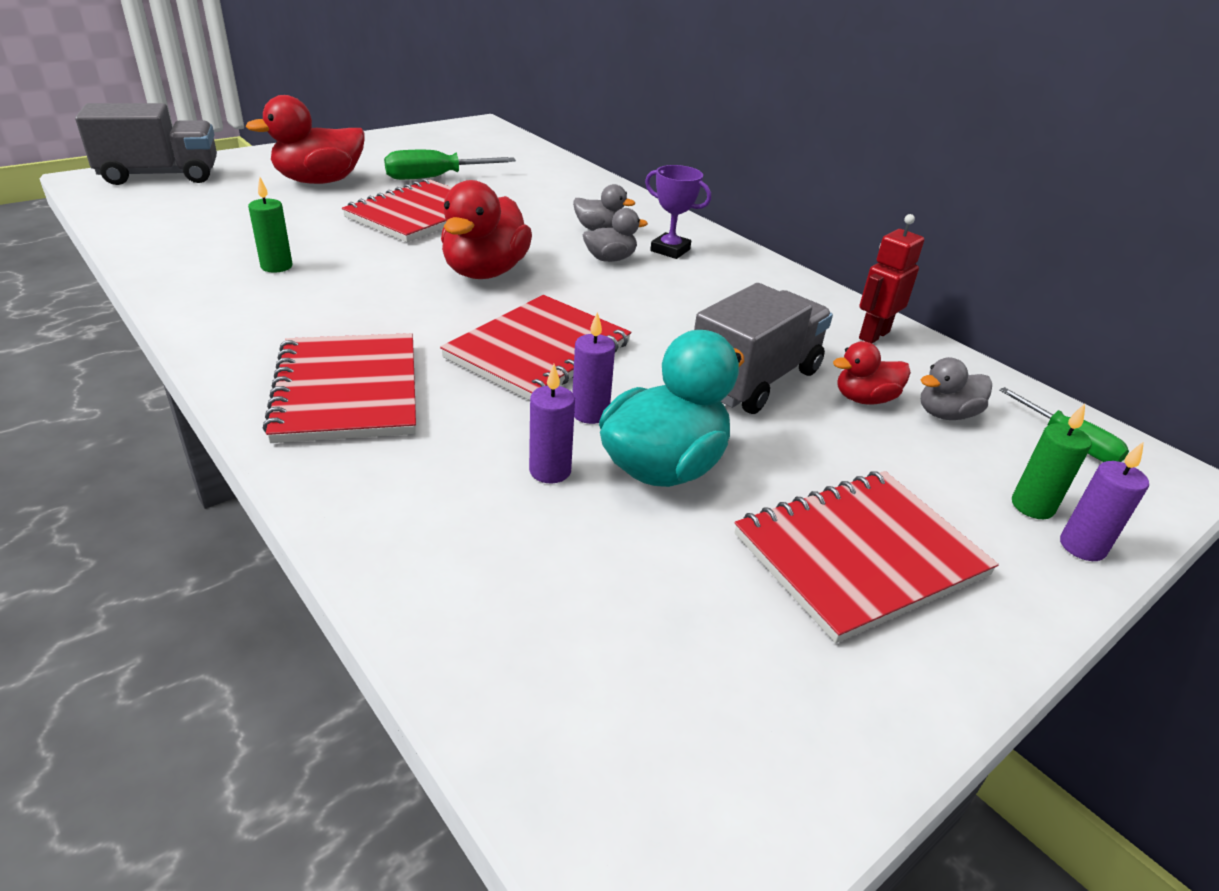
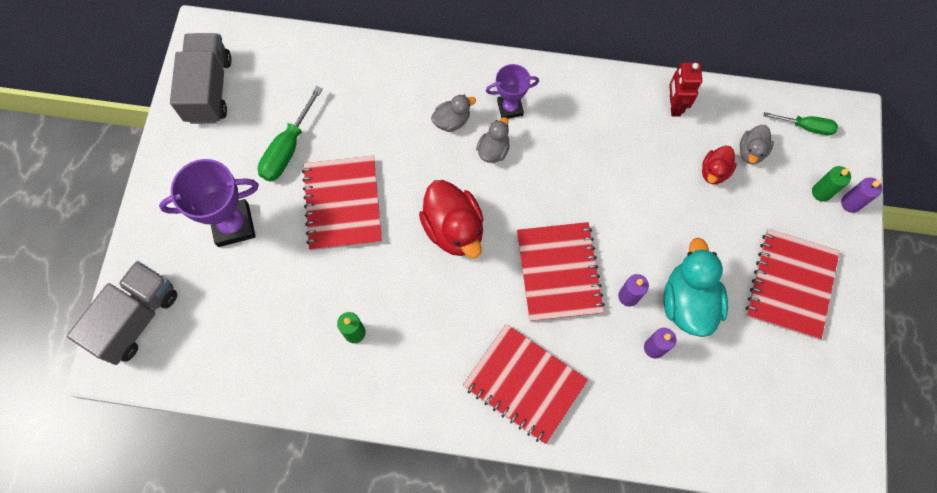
camera: 40 degrees left, 35 degrees up
red duck [245,95,365,184] -> purple trophy [159,159,259,247]
grey truck [694,283,833,414] -> grey truck moved to [170,33,232,124]

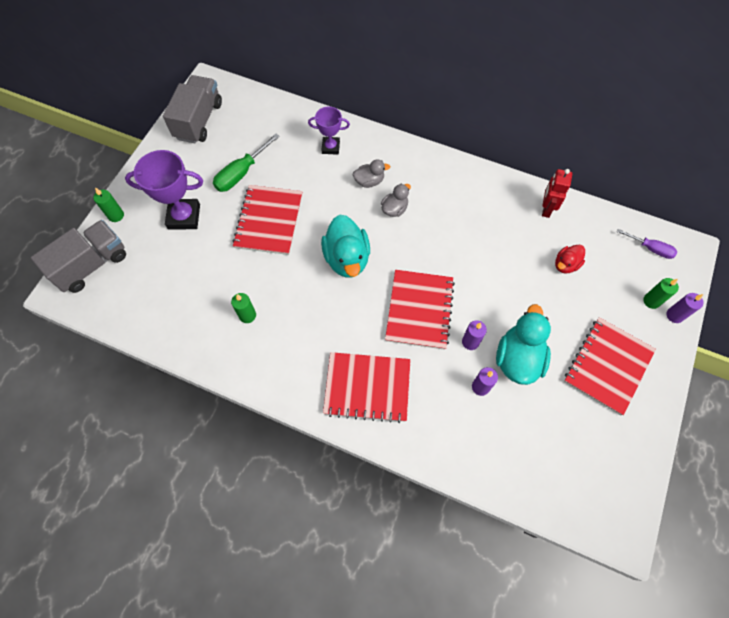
camera: 15 degrees right, 5 degrees down
red duck [419,180,484,258] -> turquoise duck [321,215,370,277]
red notebook [463,324,588,444] -> red notebook turned 45 degrees counterclockwise [323,352,411,423]
purple trophy [486,64,539,119] -> purple trophy moved to [308,106,350,155]
grey duck [740,125,774,164] -> none
green screwdriver [764,112,838,135] -> purple screwdriver [617,229,677,259]
none -> green candle [93,188,124,222]

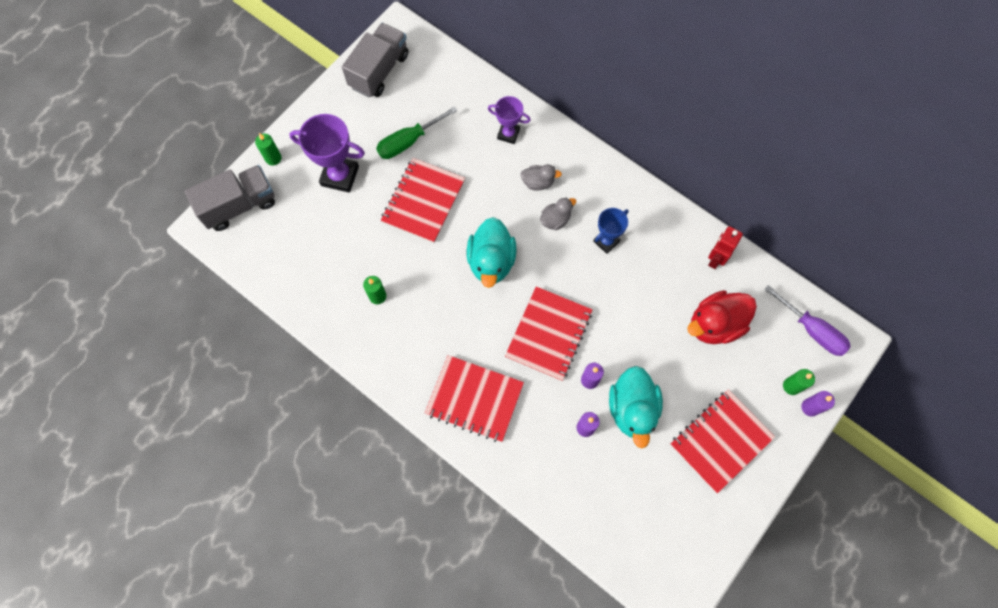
camera: 15 degrees right, 5 degrees up
turquoise duck [496,304,551,385] -> turquoise duck turned 150 degrees clockwise [609,366,663,448]
red duck [555,244,585,274] -> red duck [687,290,757,344], size x1.84
purple screwdriver [617,229,677,259] -> purple screwdriver [764,285,851,356], size x1.52
none -> blue trophy [593,208,629,254]

